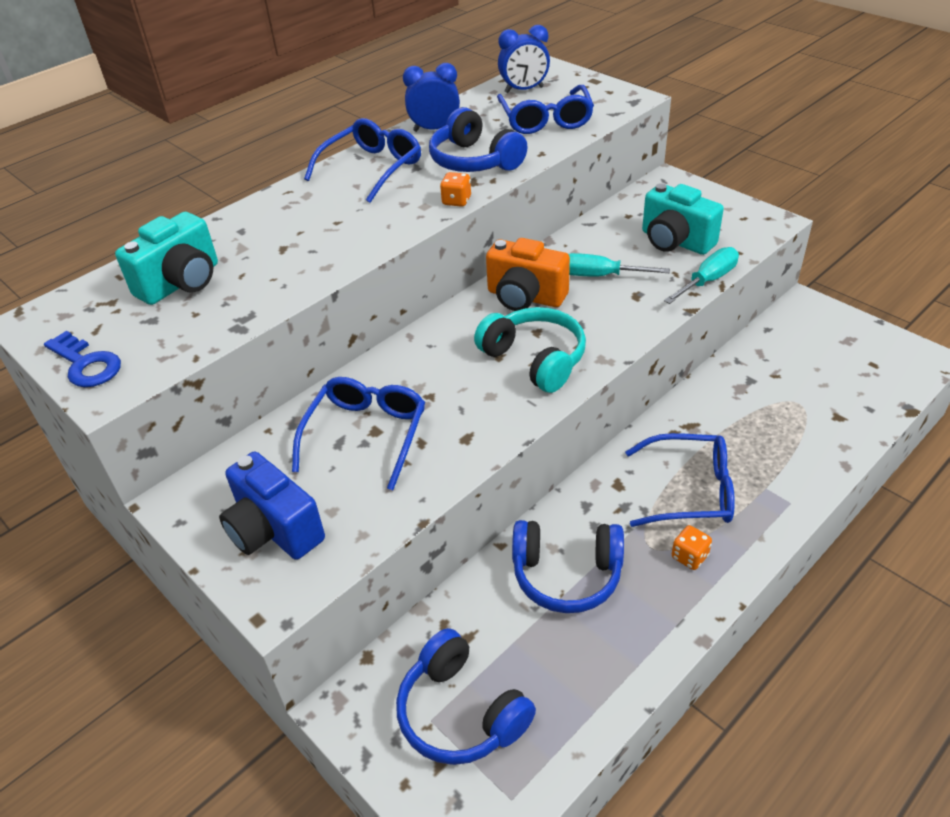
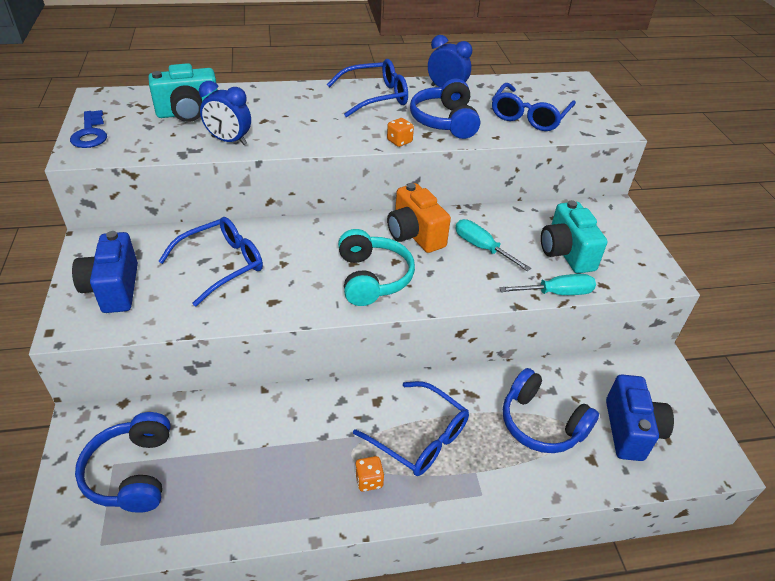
camera: 30 degrees right, 0 degrees up
blue clock [498,25,550,93] -> blue clock moved to [199,81,251,145]
blue headphones [512,520,624,613] -> blue headphones moved to [503,368,599,453]
none -> blue camera [606,374,674,461]

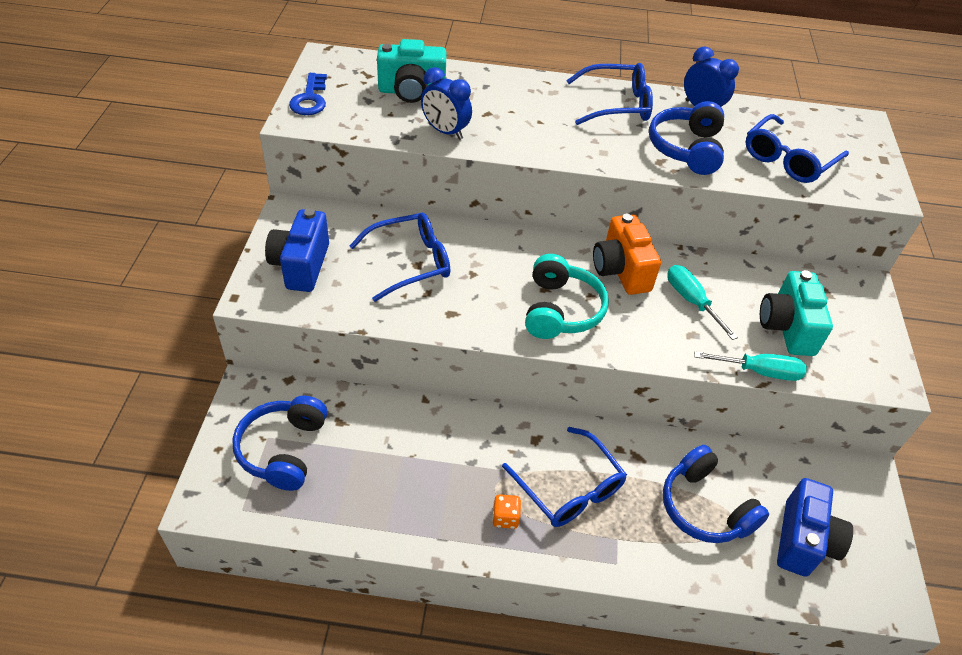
camera: 15 degrees right, 5 degrees up
orange dice [387,118,414,147] -> none

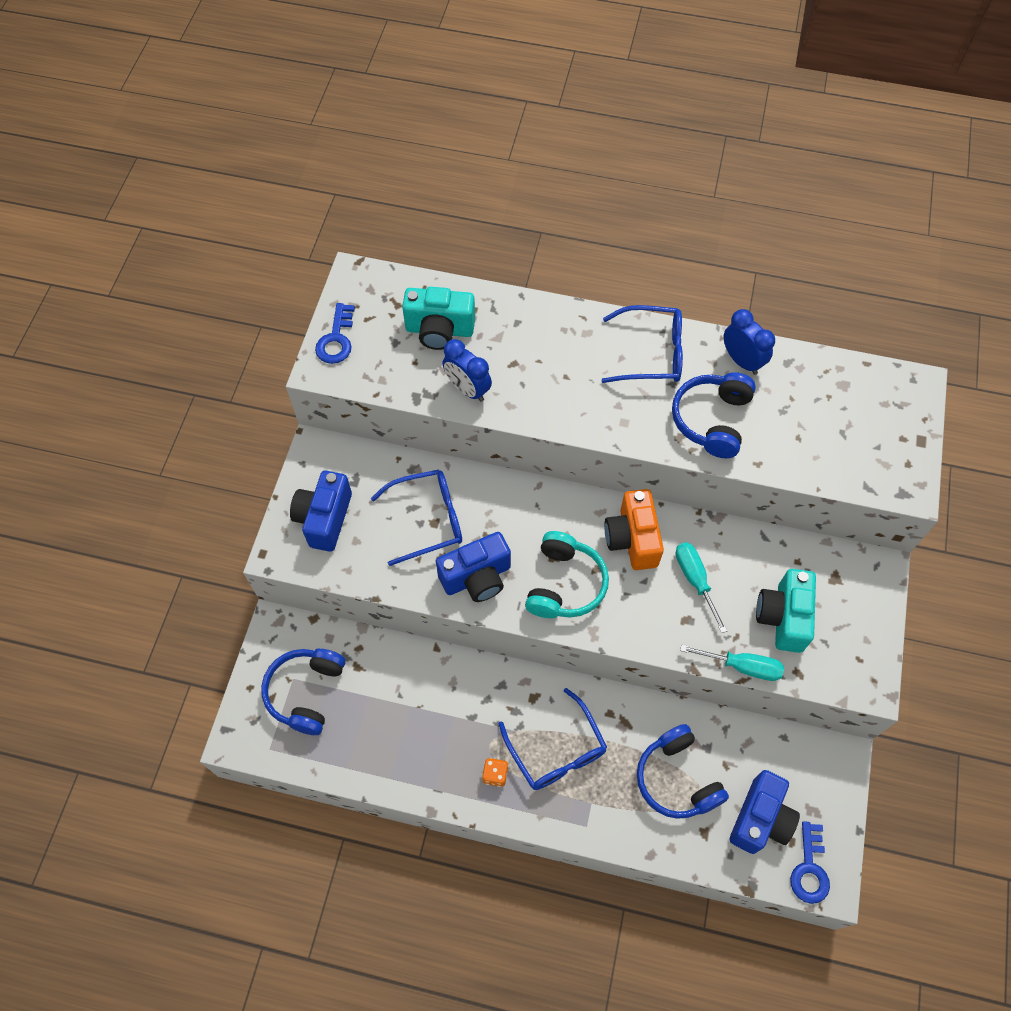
camera: 10 degrees right, 15 degrees up
blue glasses [746,114,849,183] -> none
none -> blue camera [436,532,511,602]
none -> blue key [790,821,830,904]

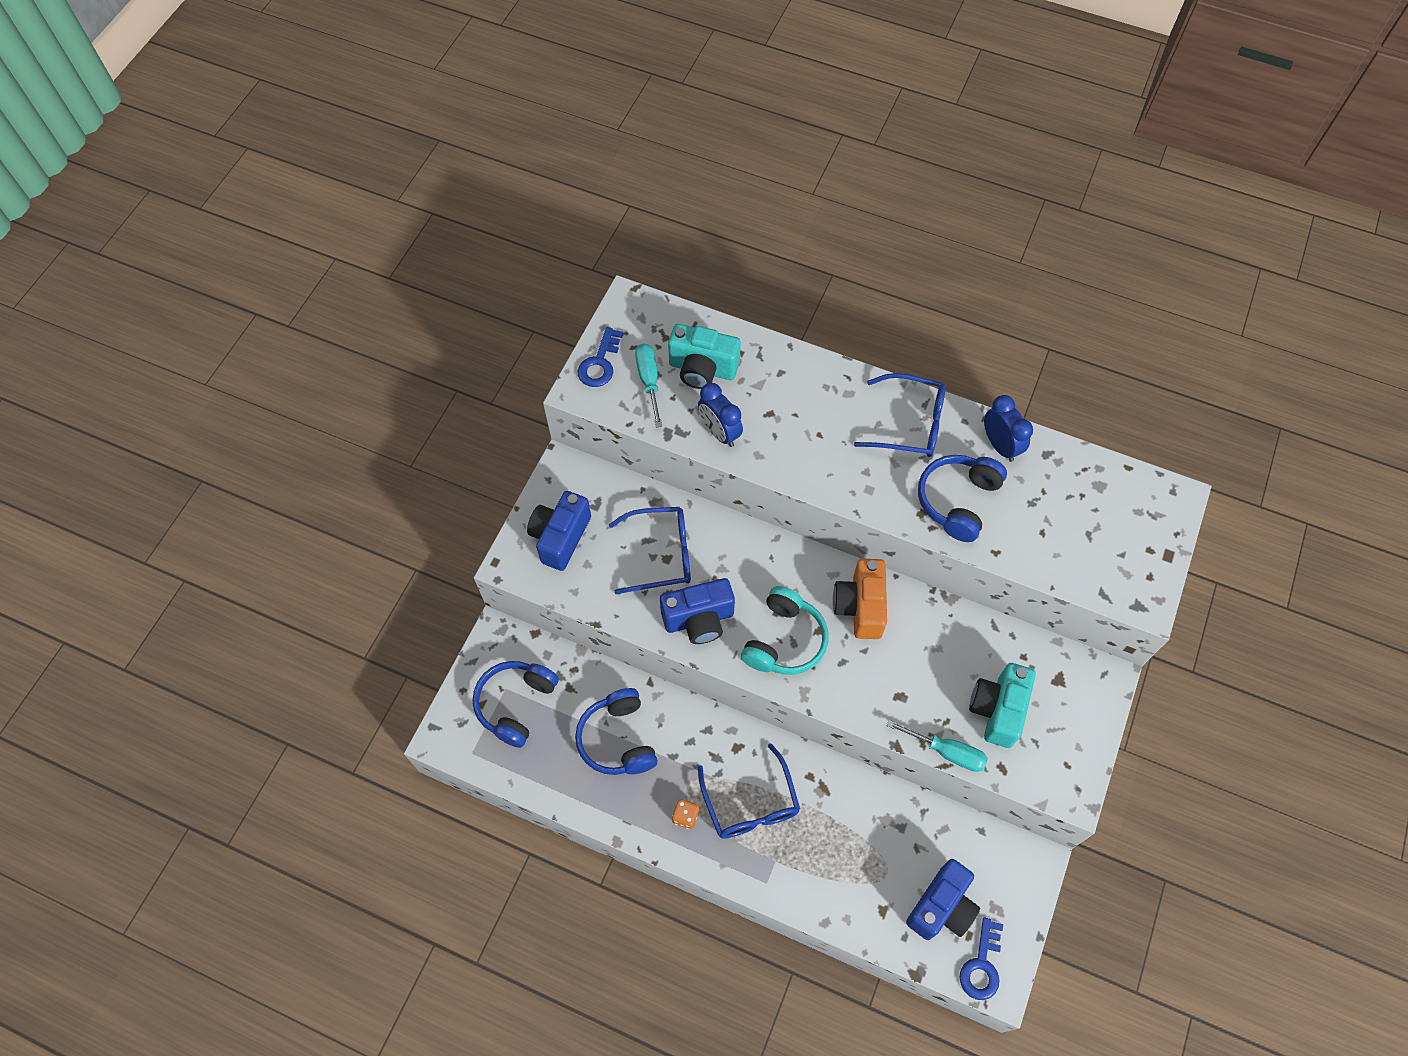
camera: 10 degrees right, 0 degrees up
blue headphones [637,724,729,819] -> blue headphones moved to [575,688,658,775]
turquoise screwdriver [676,542,728,633] -> turquoise screwdriver moved to [635,343,662,427]

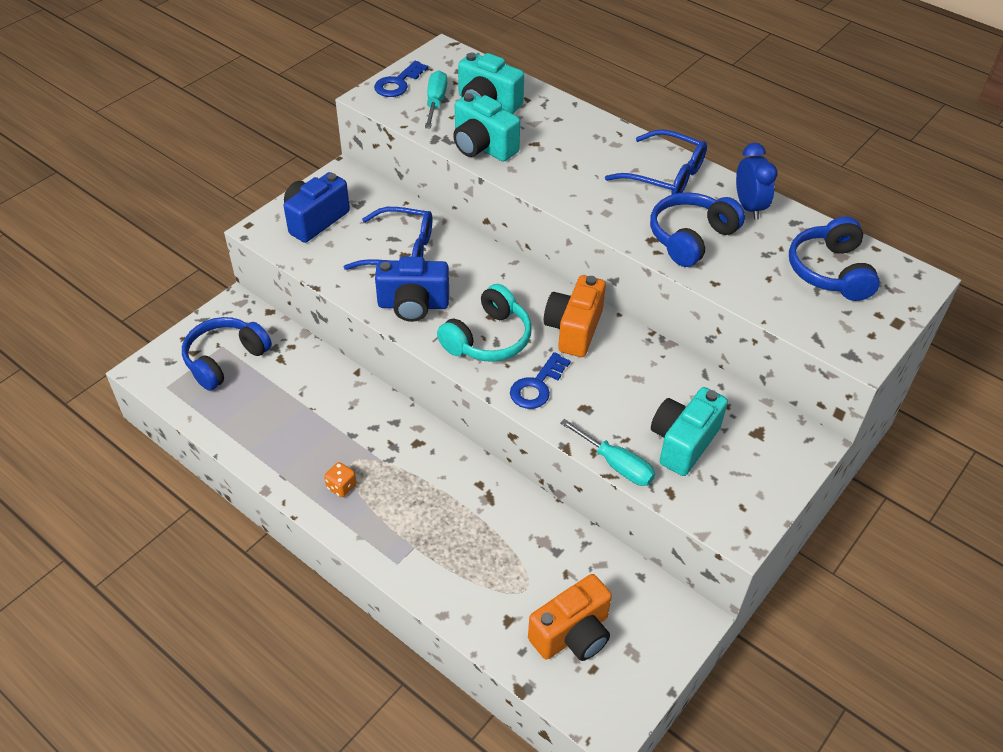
camera: 15 degrees right, 15 degrees down
blue headphones [575,688,658,775] -> blue headphones moved to [789,216,880,301]
blue clock [698,383,743,447] -> turquoise camera [453,93,520,162]
blue glasses [698,743,800,839] -> none
blue camera [906,859,980,940] -> orange camera [528,574,612,661]
blue key [959,917,1003,1000] -> blue key moved to [510,352,571,409]

